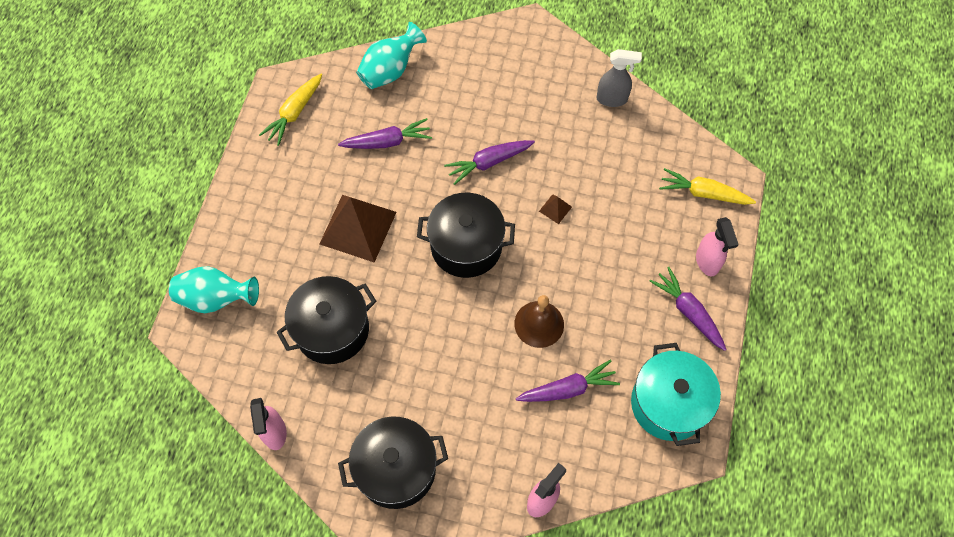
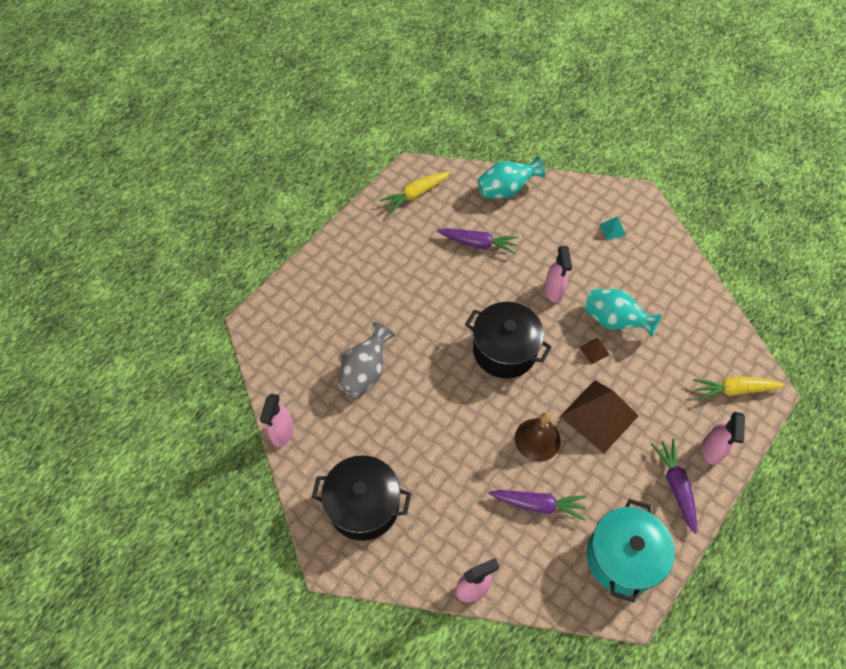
camera: 25 degrees right, 5 degrees down
turquoise vase [169,266,259,313] -> turquoise vase moved to [584,289,662,337]
black pot [276,276,376,364] -> grey vase [337,322,395,397]
brown pyramid [319,195,396,263] -> brown pyramid moved to [560,380,639,453]
purple carrot [444,140,535,185] -> pink spray bottle [545,246,572,303]
grey spray bottle [597,49,642,107] -> none
yellow carrot [659,168,756,205] -> yellow carrot turned 45 degrees counterclockwise [693,376,785,401]
none -> turquoise pyramid [600,216,626,240]

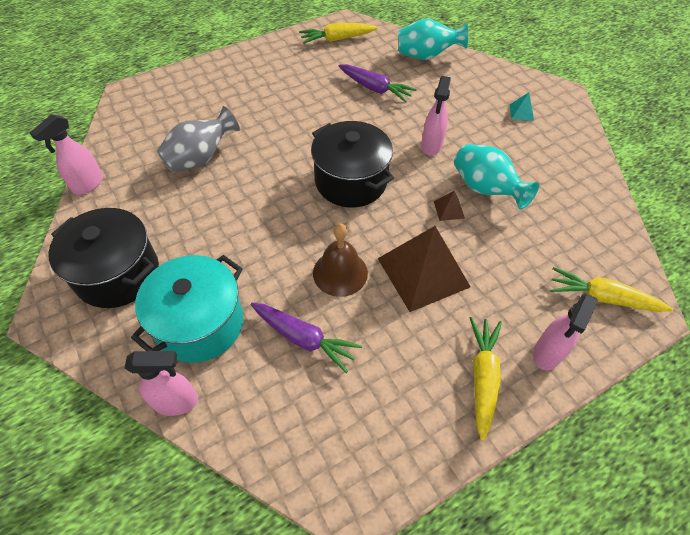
camera: 20 degrees right, 5 degrees down
turquoise pot [587,499,675,602] -> turquoise pot moved to [131,255,244,363]
purple carrot [651,439,697,534] -> yellow carrot [470,317,502,441]

